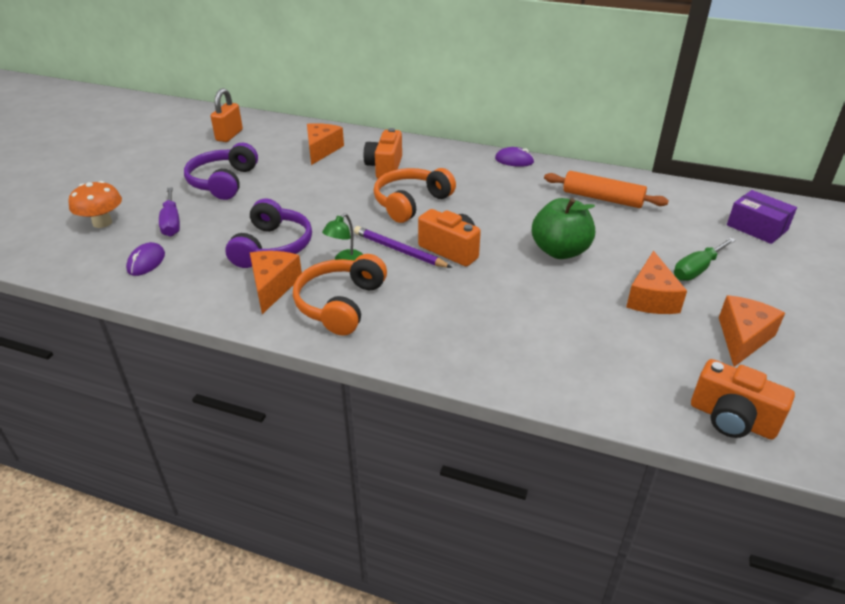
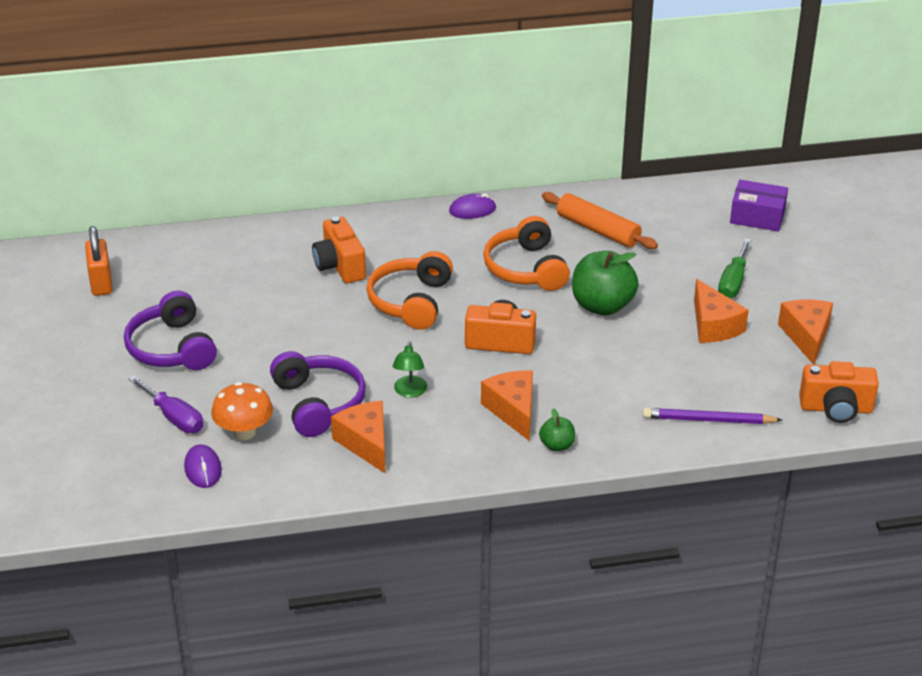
camera: 30 degrees left, 0 degrees up
orange mushroom [68,181,122,228] -> orange mushroom moved to [211,382,273,440]
orange headphones [293,254,387,336] -> orange headphones moved to [483,216,570,291]
orange cheese [307,123,344,165] -> orange cheese moved to [481,370,533,441]
purple pencil [354,226,452,268] -> purple pencil moved to [643,408,782,424]
orange rolling pin [544,171,669,208] -> orange rolling pin turned 45 degrees clockwise [542,192,658,249]
none -> green apple [539,408,575,451]

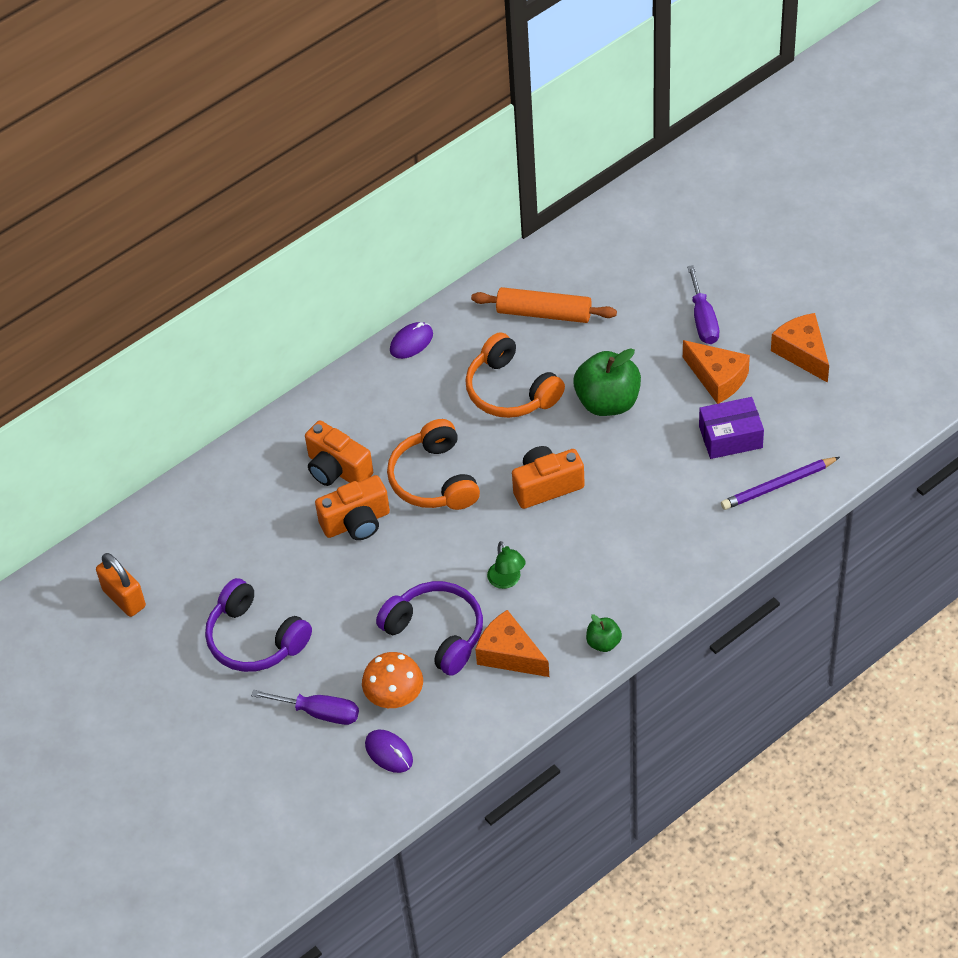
camera: 25 degrees left, 15 degrees up
orange cheese [481,370,533,441] -> none
green apple [539,408,575,451] -> green apple moved to [586,614,622,652]
green screwdriver [718,238,751,298] -> purple screwdriver [687,265,719,344]
purple box [730,180,788,232] -> purple box moved to [699,397,764,459]
orange camera [799,361,879,423] -> orange camera moved to [315,475,390,540]

